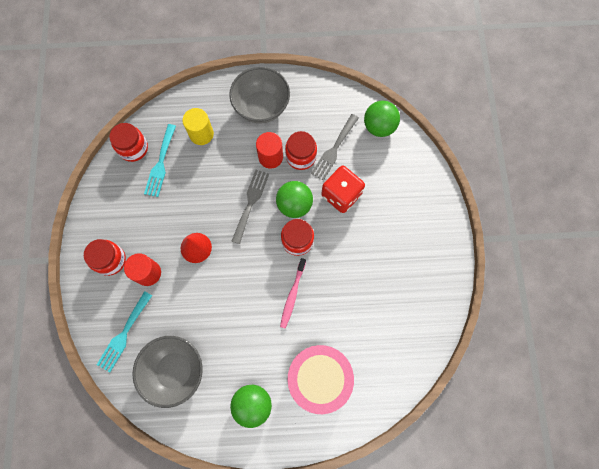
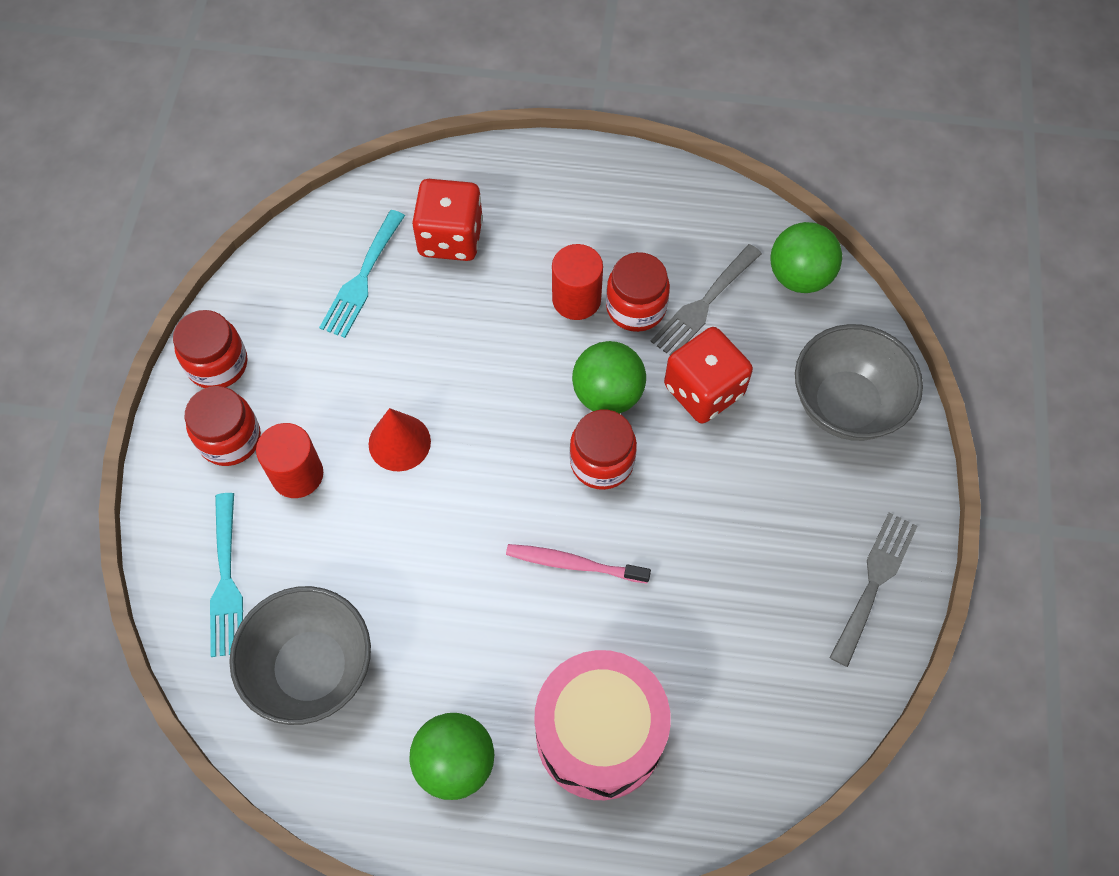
camera: 10 degrees right, 10 degrees down
turquoise fork [97,291,152,372] -> turquoise fork turned 45 degrees counterclockwise [210,493,243,657]
red jar [109,123,148,162] -> red jar moved to [173,310,248,388]
yellow cylinder [182,108,214,145] -> red dice [412,179,483,261]
grey bowl [229,67,290,123] -> grey bowl moved to [795,324,923,441]
grey fork [232,170,269,244] -> grey fork moved to [829,513,917,667]
pink toothbrush [280,258,306,329] -> pink toothbrush turned 75 degrees clockwise [506,544,651,584]

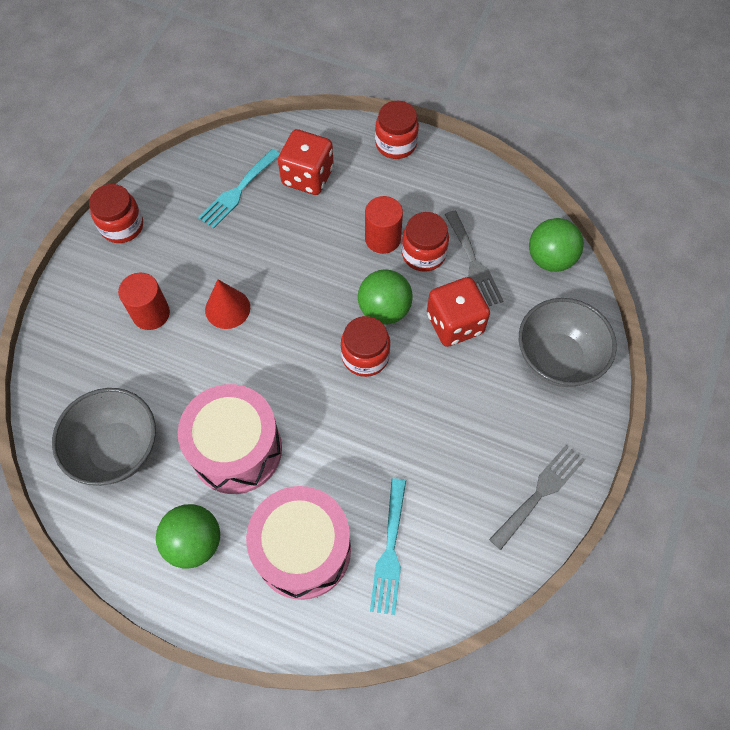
camera: 15 degrees right, 0 degrees up
red jar [185,386,261,466] -> red jar moved to [375,101,419,159]
turquoise fork [210,493,243,657] -> turquoise fork moved to [370,478,406,615]
pink toothbrush [506,544,651,584] -> none
grey fork [651,244,762,356] -> grey fork turned 75 degrees counterclockwise [445,211,503,306]
none -> pink drum [178,384,282,494]

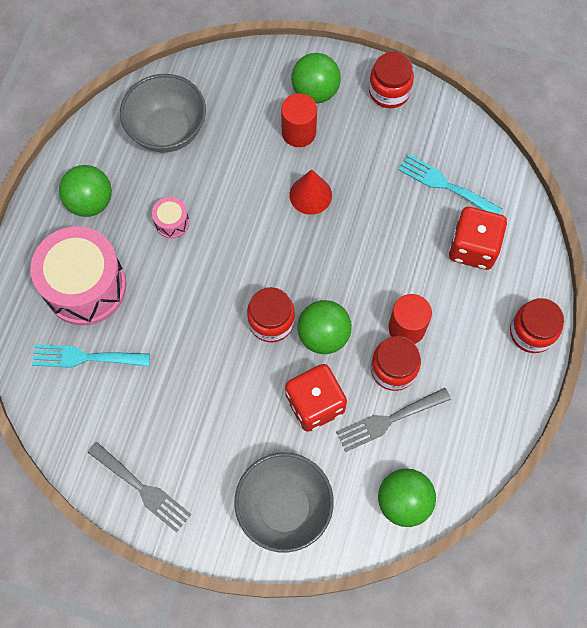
camera: 85 degrees right, 5 degrees up
pink drum [178,384,282,494] -> pink drum [152,197,189,238], size x0.43
none -> green ball [291,53,341,103]

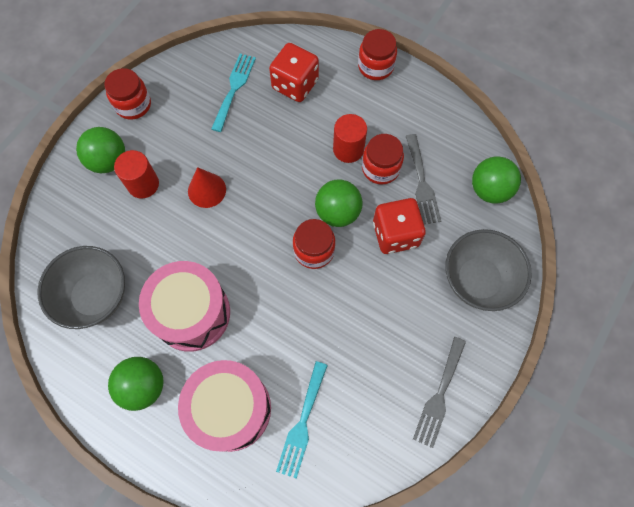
camera: 75 degrees left, 0 degrees up
grey fork [88,442,192,533] -> grey fork turned 150 degrees clockwise [413,337,466,448]
pink drum [152,197,189,238] -> pink drum [139,261,230,352], size x2.33
turquoise fork [398,154,502,214] -> turquoise fork turned 150 degrees clockwise [211,53,256,132]

